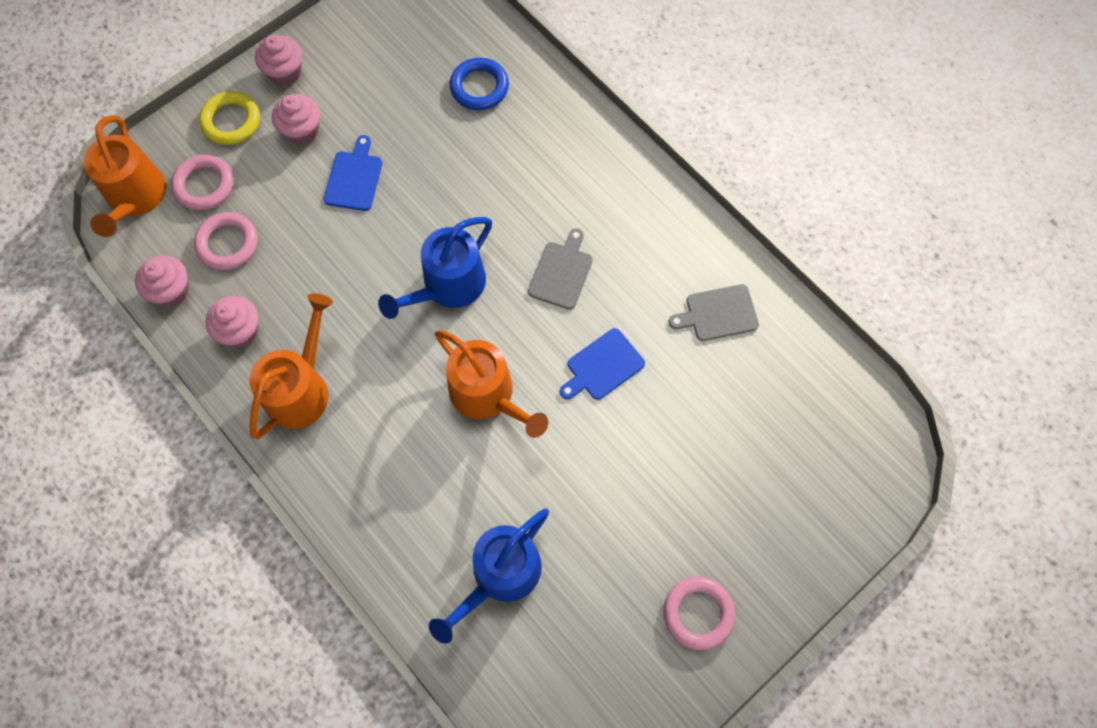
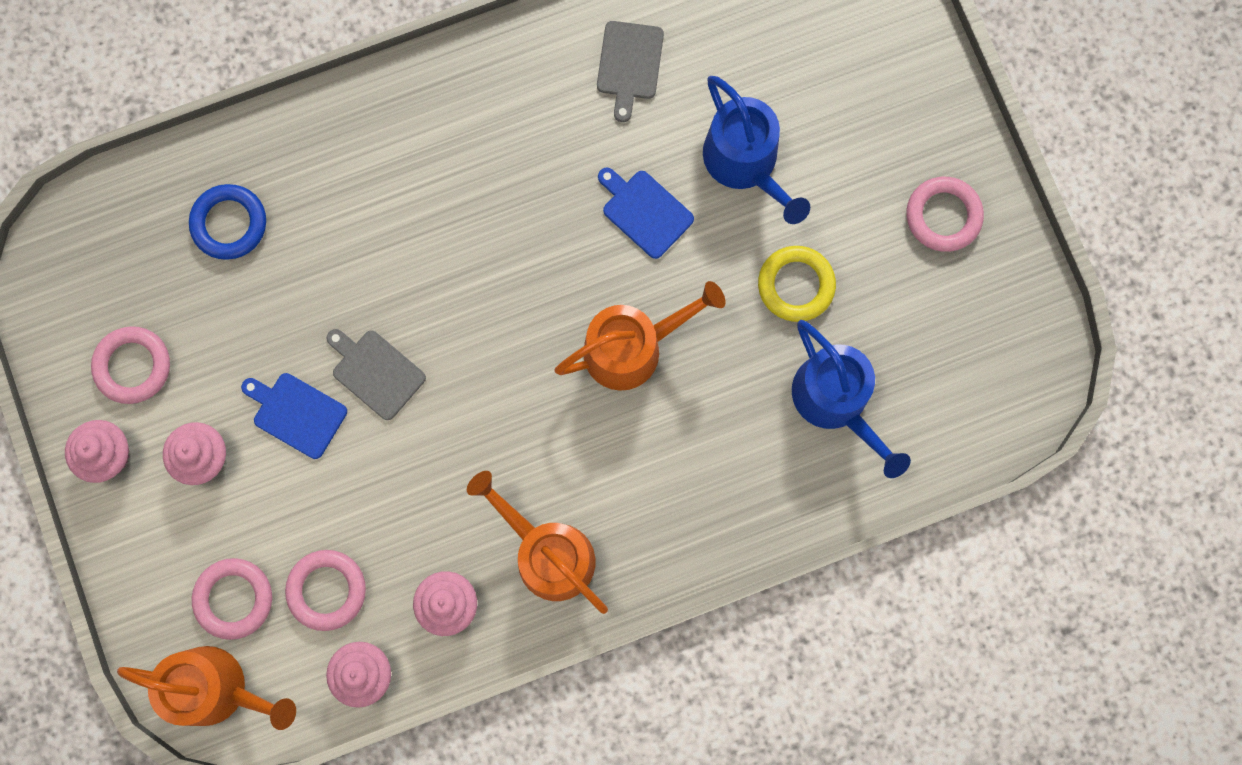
camera: 70 degrees left, 10 degrees up
yellow ring [199,91,260,145] -> yellow ring moved to [758,246,836,322]
blue watering can [378,217,492,319] -> blue watering can moved to [703,76,810,224]
grey cutting board [528,228,593,310] -> grey cutting board moved to [326,329,426,420]
blue cutting board [560,328,645,400] -> blue cutting board turned 150 degrees clockwise [598,167,694,259]
none -> pink ring [91,326,170,404]

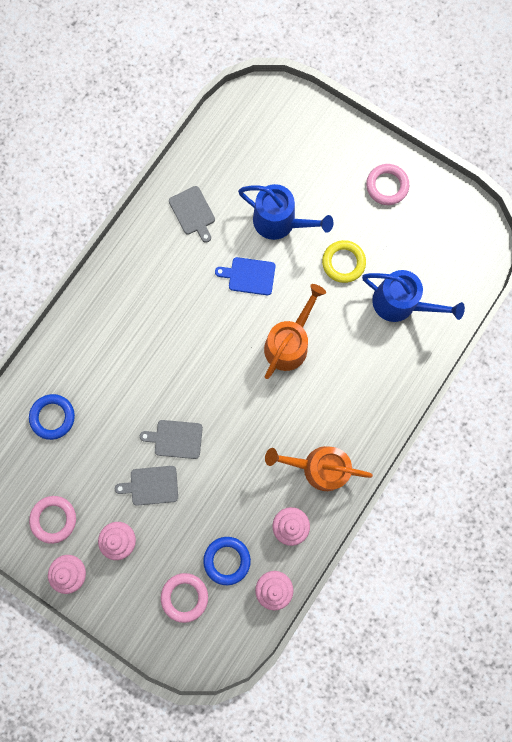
camera: 35 degrees left, 0 degrees up
orange watering can [117,646,296,730] -> none
blue cutting board [241,373,347,459] -> grey cutting board [115,466,178,506]
pink ring [285,550,366,631] -> blue ring [203,537,251,585]

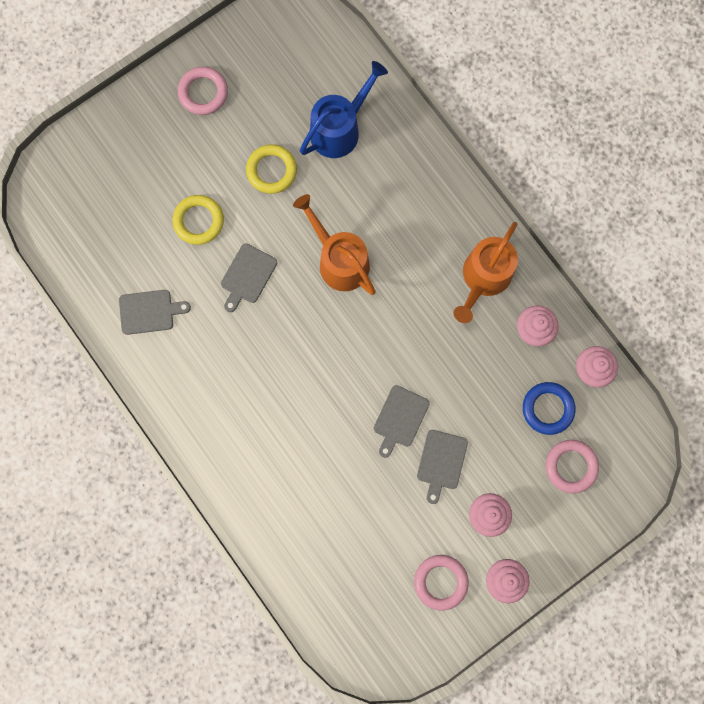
camera: 70 degrees left, 0 degrees up
blue ring [29,394,75,440] -> none
blue cutting board [215,257,275,295] -> grey cutting board [221,243,277,312]
blue watering can [238,184,333,240] -> yellow ring [172,195,224,245]

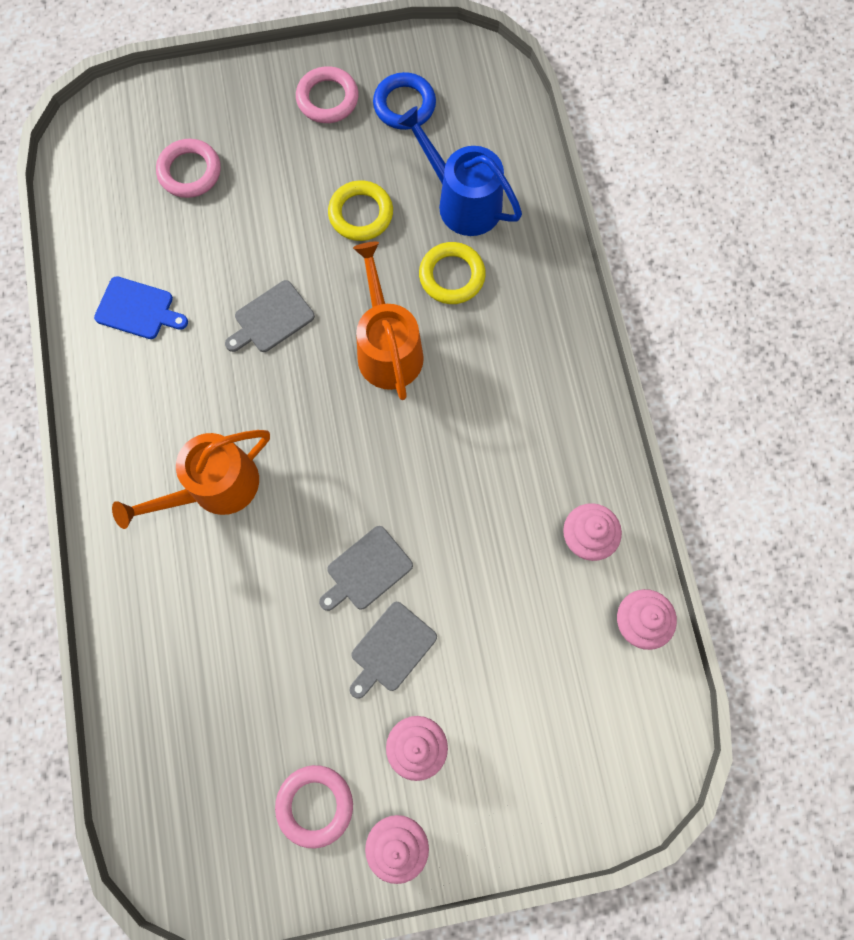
camera: 25 degrees right, 5 degrees down
grey cutting board [119,290,191,335] -> blue cutting board [94,276,188,339]
yellow ring [172,195,224,245] -> yellow ring moved to [419,242,486,304]
blue watering can [300,61,388,158] -> blue watering can turned 120 degrees counterclockwise [397,106,522,236]
orange watering can [453,222,518,323] -> orange watering can moved to [112,430,270,529]
blue ring [523,382,576,435] -> blue ring moved to [373,72,436,130]
pink ring [546,440,599,493] -> pink ring moved to [156,139,221,198]

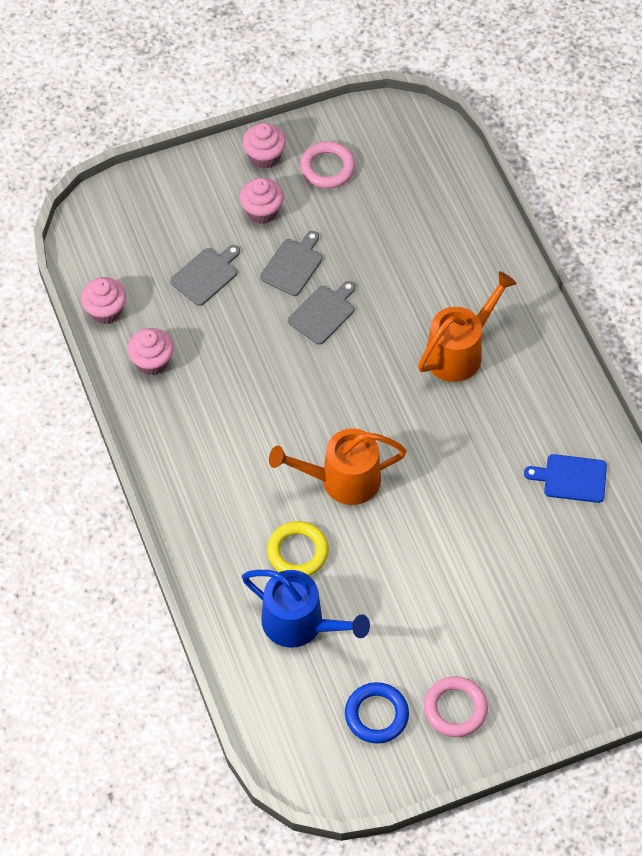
camera: 170 degrees right, 15 degrees down
pink ring [156,139,221,198] -> none
grey cutting board [225,280,315,352] -> grey cutting board moved to [170,245,240,306]
yellow ring [328,180,393,241] -> none
orange watering can [353,242,424,400] -> orange watering can turned 105 degrees clockwise [269,428,407,505]

